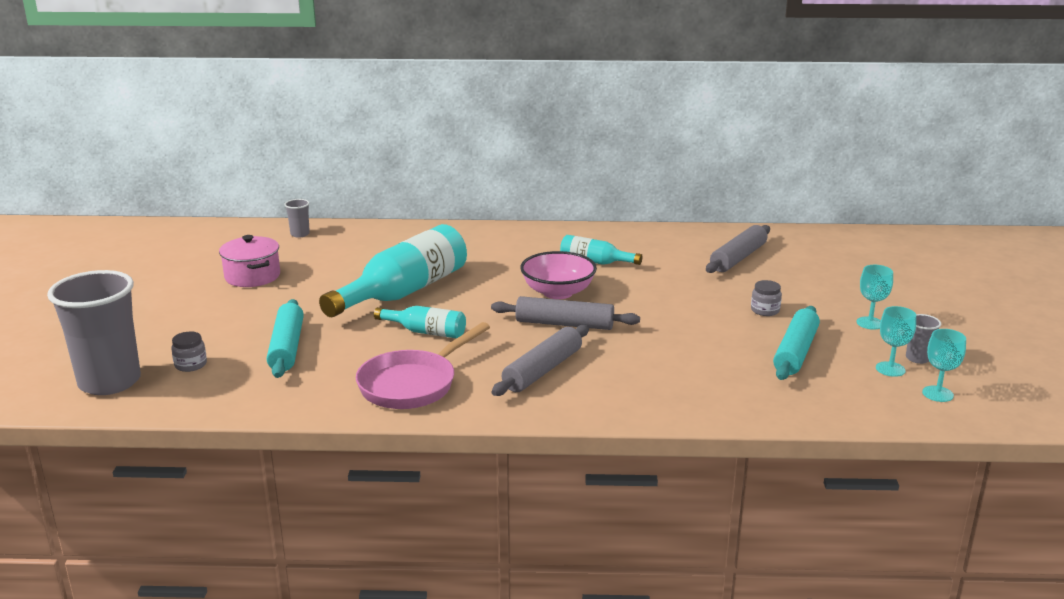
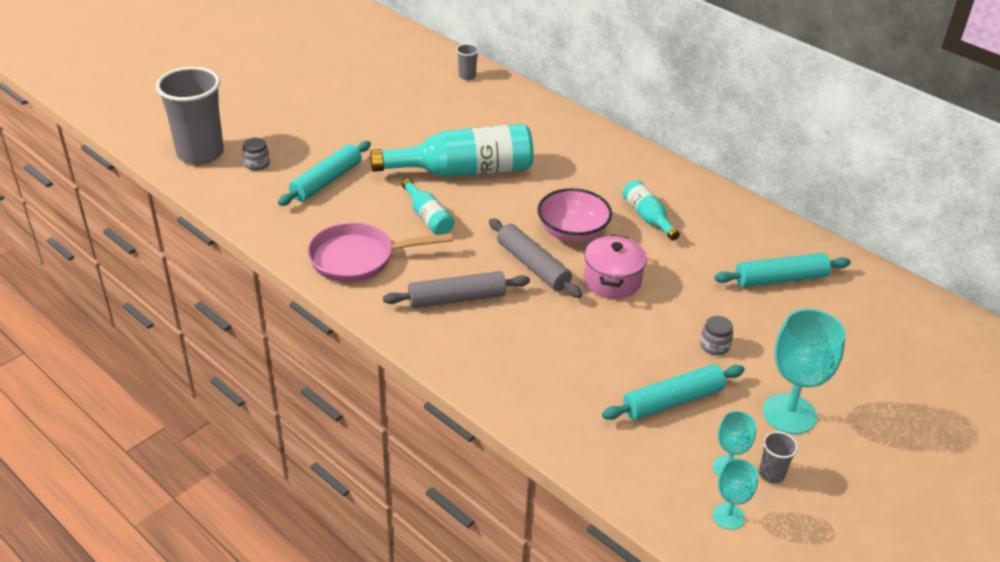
camera: 40 degrees right, 15 degrees up
pink pot [219,235,280,287] -> pink pot moved to [584,235,647,299]
grey rolling pin [706,225,770,273] -> turquoise rolling pin [714,253,851,287]
turquoise goblet [857,265,893,330] -> turquoise goblet [763,309,846,434], size x1.84

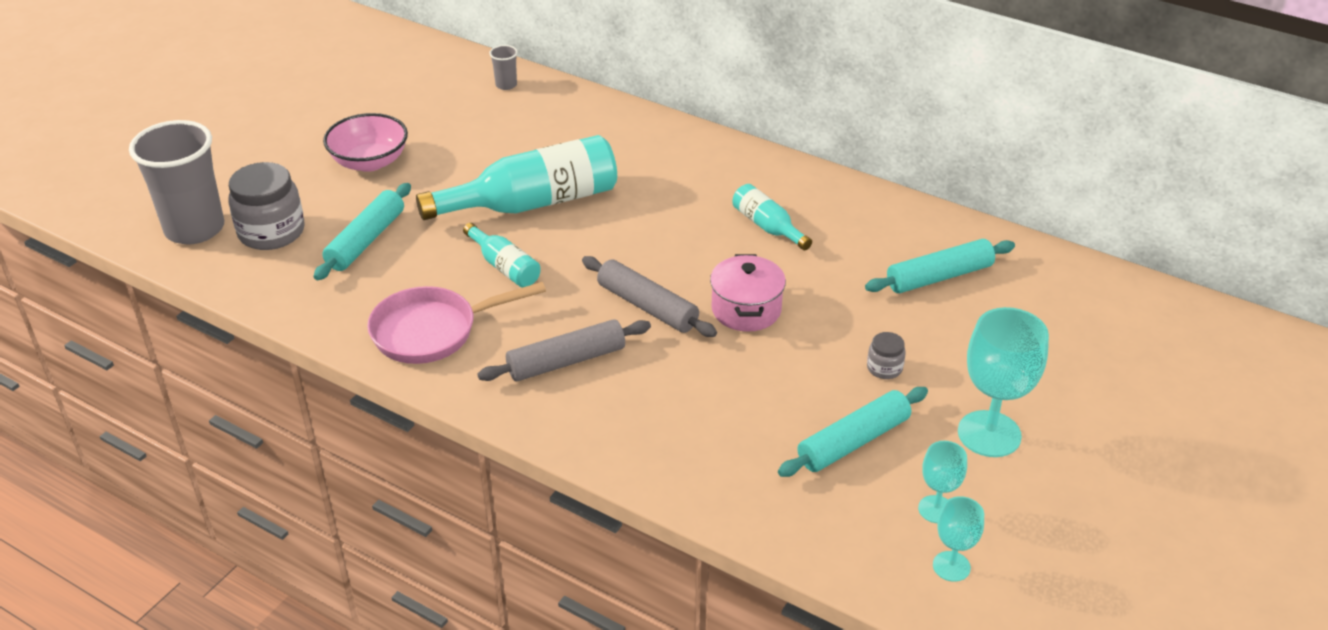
camera: 10 degrees left, 0 degrees up
grey jar [242,138,270,171] -> grey jar [228,162,304,250], size x2.07
pink bowl [537,188,612,242] -> pink bowl moved to [323,113,408,172]
grey cup [759,431,798,483] -> none

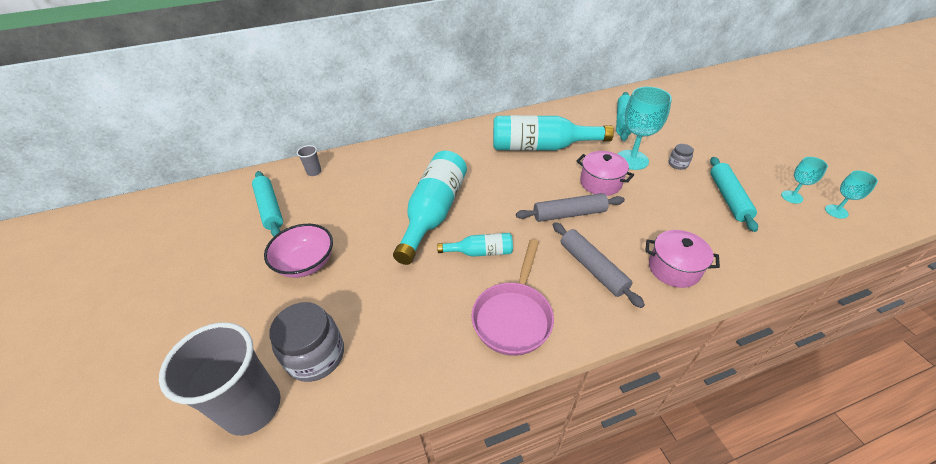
camera: 50 degrees left, 5 degrees up
turquoise rolling pin [313,183,411,280] -> turquoise rolling pin moved to [252,171,283,236]
grey rolling pin [477,319,651,381] -> grey rolling pin turned 45 degrees counterclockwise [553,222,645,308]
turquoise bottle [732,184,812,250] -> turquoise bottle [493,115,614,151], size x2.00
turquoise goblet [958,307,1049,457] -> turquoise goblet moved to [618,87,672,170]
none -> pink pot [645,230,720,288]

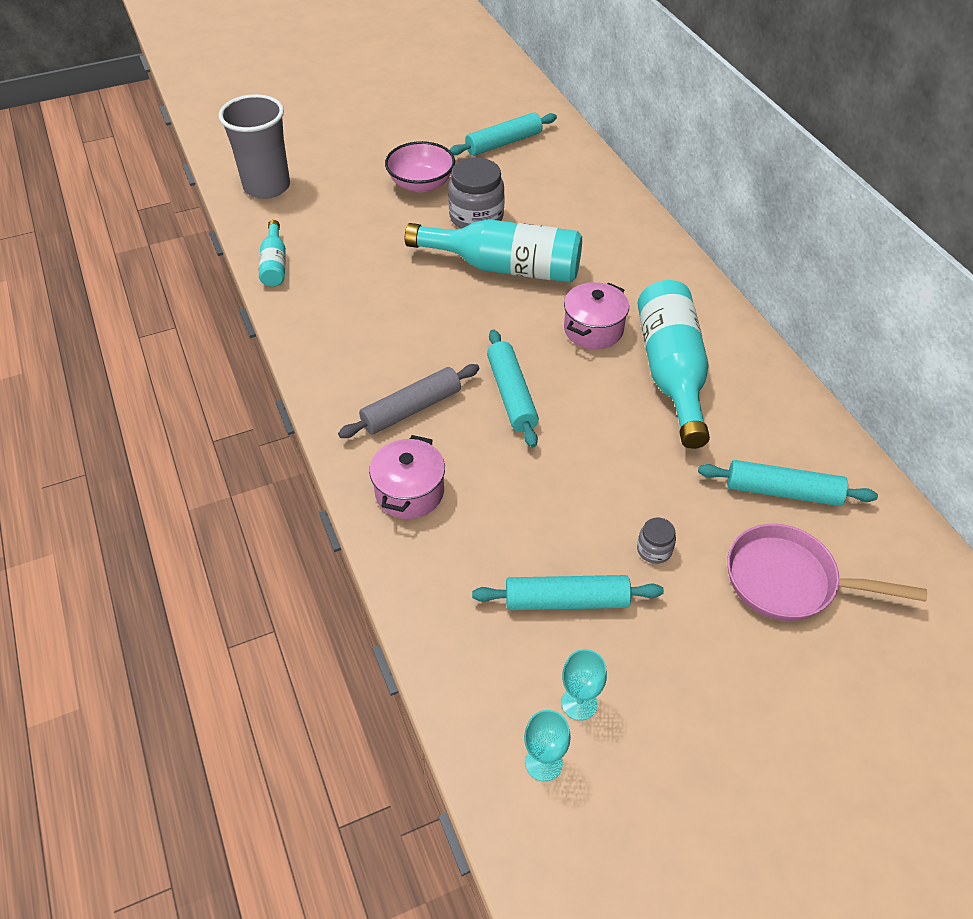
camera: 85 degrees right, 5 degrees up
grey jar [269,302,344,382] -> grey jar moved to [448,158,505,229]
grey cup [297,145,322,176] -> none
turquoise bottle [437,233,513,257] -> turquoise bottle moved to [259,220,286,287]
pink pan [471,239,554,356] -> pink pan moved to [727,524,927,621]
grey rolling pin [516,193,625,222] -> turquoise rolling pin [487,329,539,448]
pink pot [577,151,634,196] -> pink pot moved to [564,282,629,349]
turquoise goblet [618,87,672,170] -> none

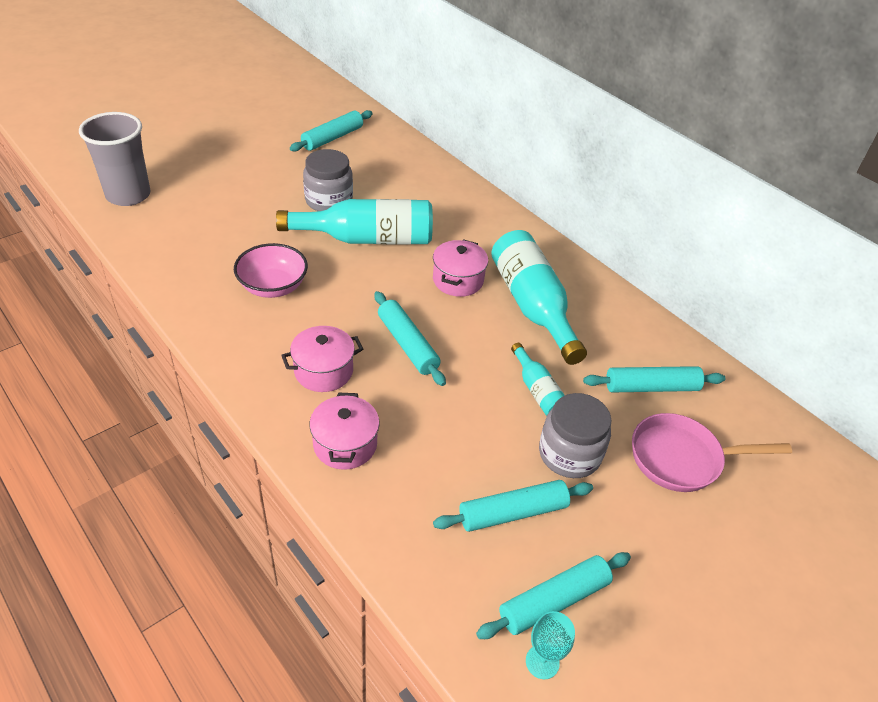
camera: 20 degrees left, 5 degrees down
turquoise bottle [259,220,286,287] -> turquoise bottle moved to [511,343,565,416]
grey rolling pin [338,364,480,438] -> pink pot [281,326,363,392]
pink bowl [385,141,455,192] -> pink bowl moved to [234,243,308,298]
turquoise goblet [562,649,607,721] -> turquoise rolling pin [476,552,631,639]
grey jar [637,518,676,564] -> grey jar [539,393,612,478], size x2.07

